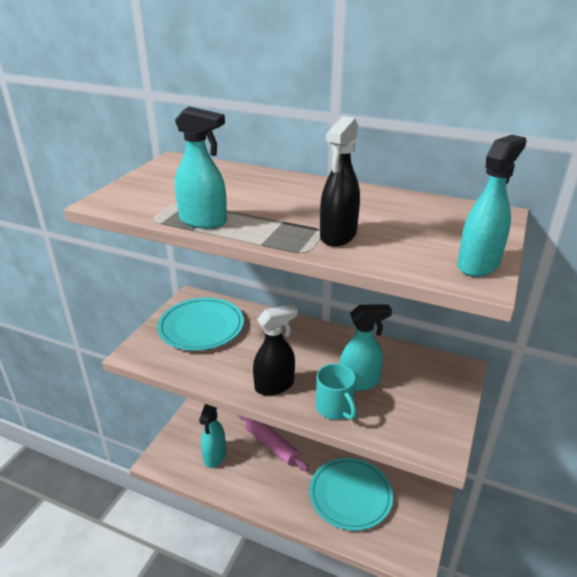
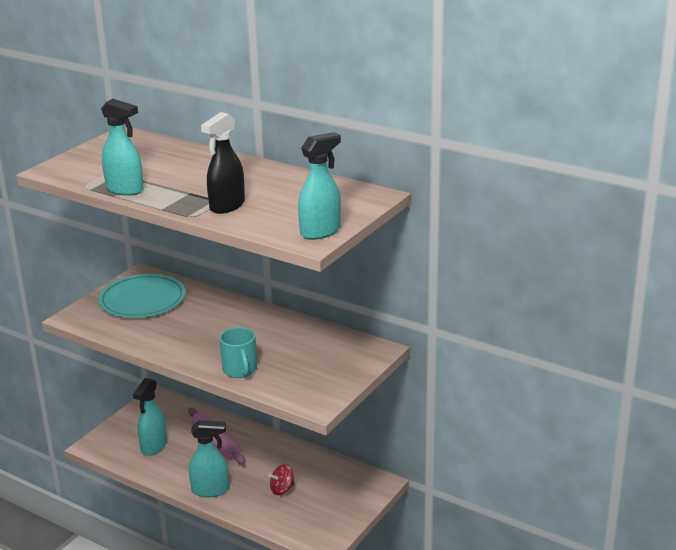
camera: 10 degrees right, 5 degrees down
black spray bottle [253,304,298,396] -> none
turquoise plate [309,458,393,531] -> red spinning top [268,464,294,495]
turquoise spray bottle [340,304,392,391] -> turquoise spray bottle moved to [189,420,229,497]

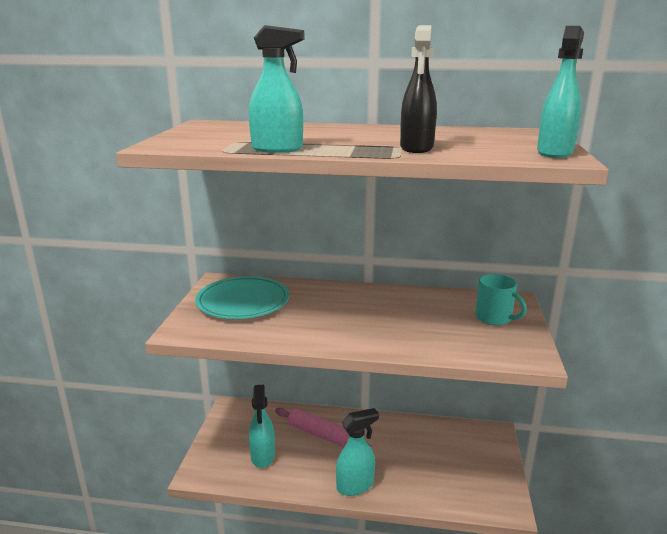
camera: 25 degrees left, 5 degrees down
turquoise mug [219,327,257,378] -> turquoise mug moved to [475,274,527,325]
red spinning top [268,464,294,495] -> none

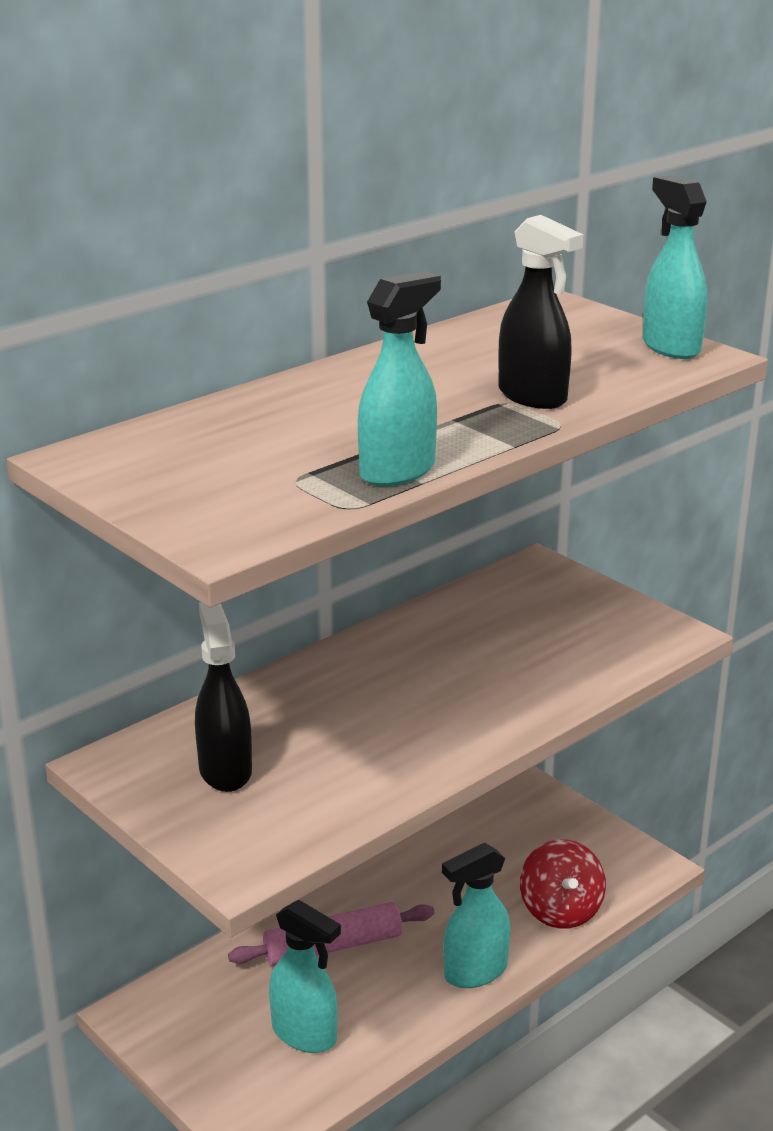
camera: 50 degrees left, 5 degrees up
turquoise plate [195,276,289,319] -> black spray bottle [195,602,252,792]
turquoise spray bottle [336,408,379,496] -> turquoise spray bottle turned 135 degrees counterclockwise [442,843,510,988]
turquoise mug [475,274,527,325] -> none
none -> red spinning top [520,839,606,929]

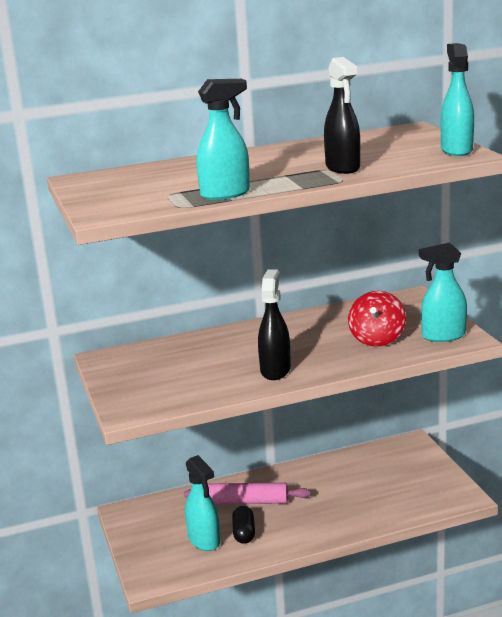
camera: 25 degrees right, 5 degrees down
black spray bottle [195,602,252,792] -> black spray bottle moved to [258,270,291,380]
turquoise spray bottle [442,843,510,988] -> turquoise spray bottle moved to [419,242,467,342]
red spinning top [520,839,606,929] -> red spinning top moved to [348,291,406,347]
none -> black capsule [232,506,255,544]

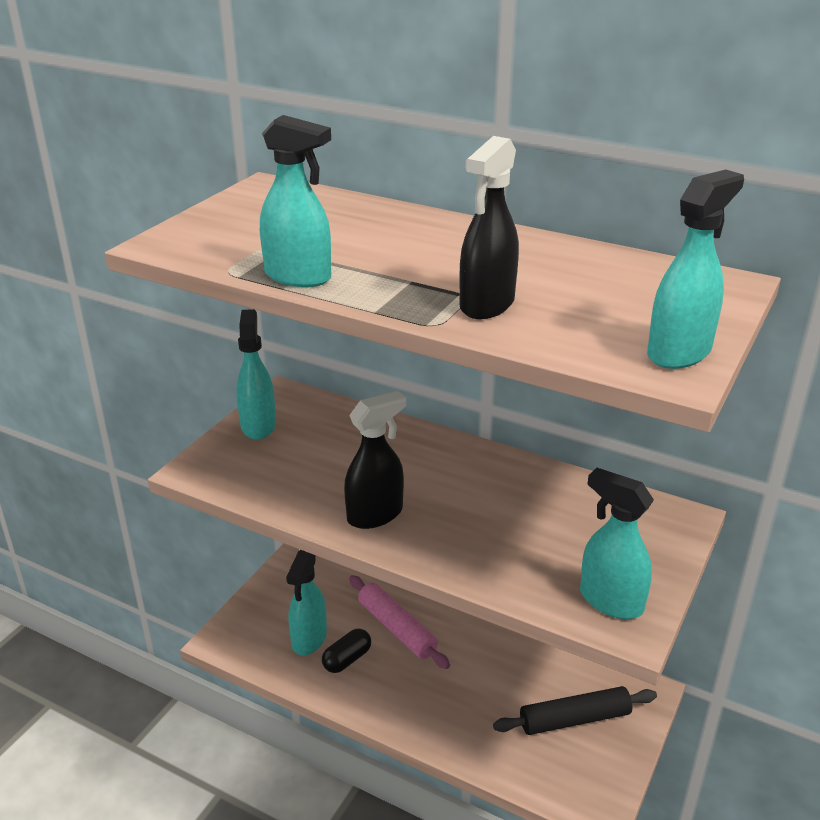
camera: 45 degrees right, 10 degrees up
red spinning top [348,291,406,347] -> none
none -> turquoise spray bottle [236,309,276,440]
none -> black rolling pin [493,686,657,735]

